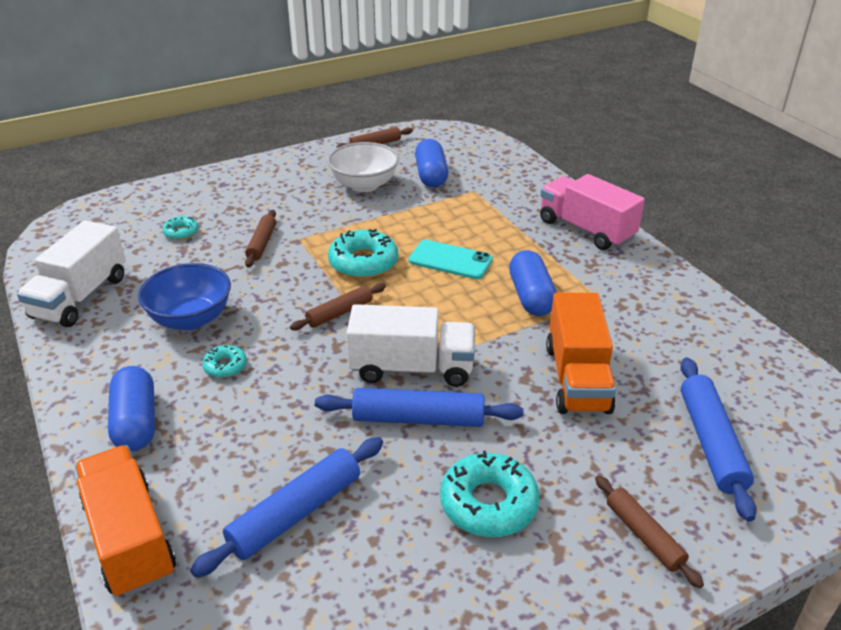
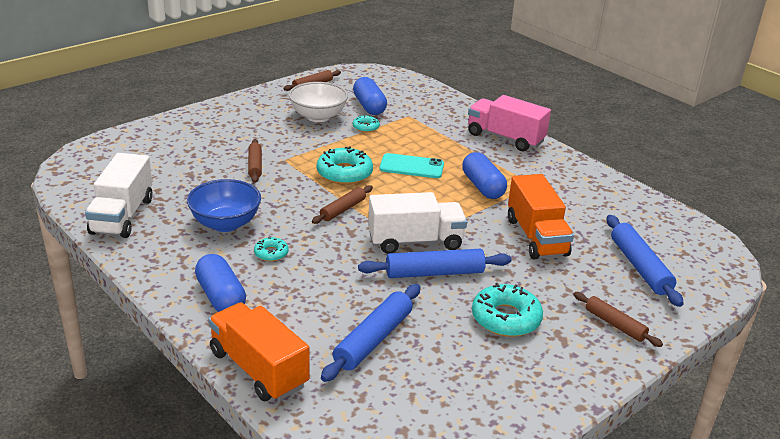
camera: 15 degrees left, 5 degrees down
turquoise donut [162,216,199,240] -> turquoise donut moved to [353,115,380,132]

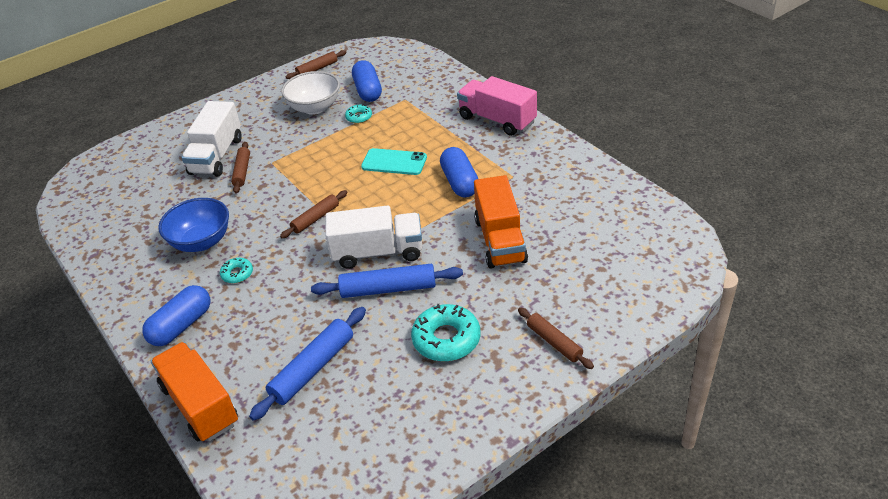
camera: 10 degrees right, 10 degrees up
white truck [85,153,153,238] -> white truck moved to [181,101,242,176]
blue capsule [195,254,246,312] -> blue capsule turned 60 degrees clockwise [142,285,210,346]
turquoise donut [317,146,373,185] -> none
blue rolling pin [607,215,684,307] -> none

